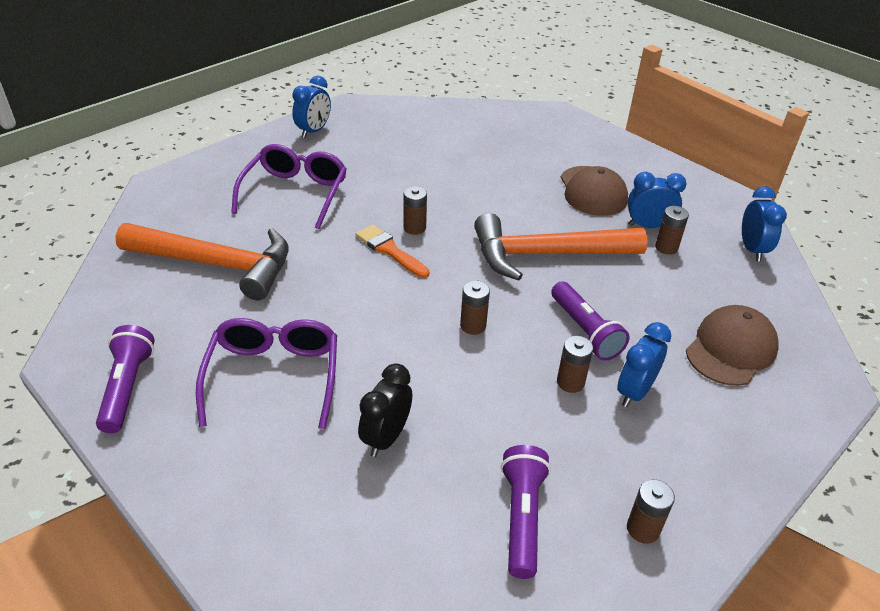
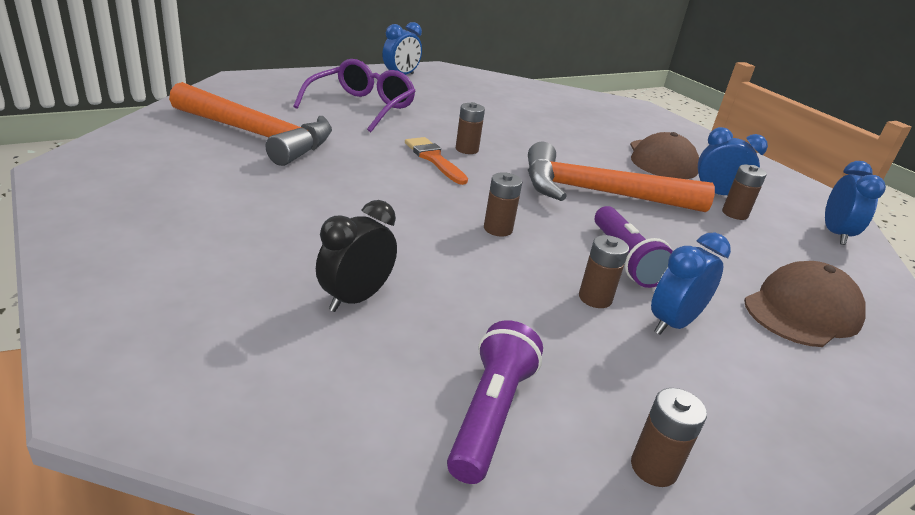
camera: 10 degrees right, 10 degrees down
purple flashlight [96,325,155,433] -> none
purple glasses [196,318,337,429] -> none

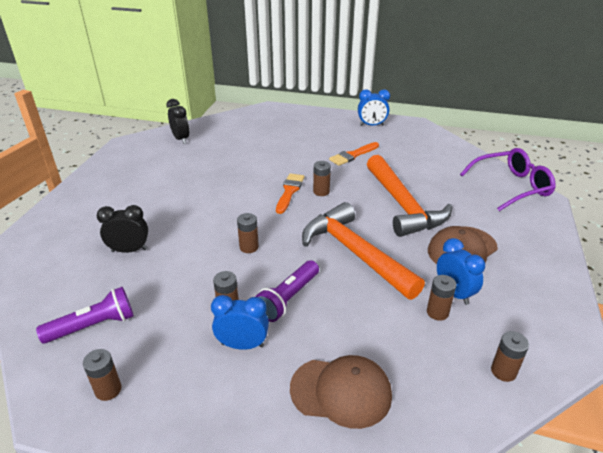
camera: 50 degrees right, 5 degrees up
orange hammer [169,82,332,166] -> orange hammer moved to [367,155,452,237]
purple glasses [293,59,416,132] -> purple glasses moved to [460,148,556,211]
blue clock [825,161,886,245] -> brown battery [491,331,529,382]
none -> black clock [166,99,190,144]
none -> orange brush [329,142,379,166]

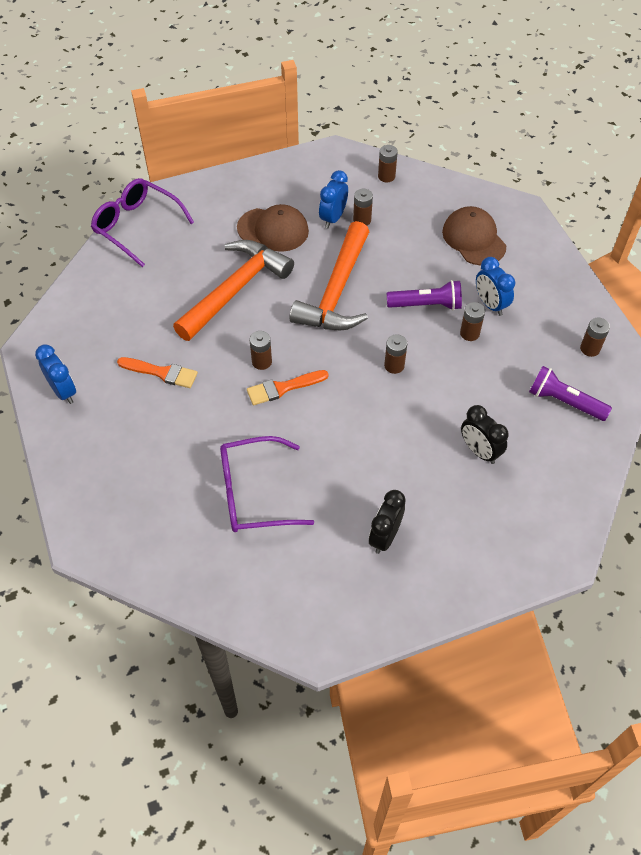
camera: 125 degrees left, 20 degrees up
black clock [166,99,190,144] -> black clock moved to [369,490,406,554]
none -> purple glasses [220,436,314,532]

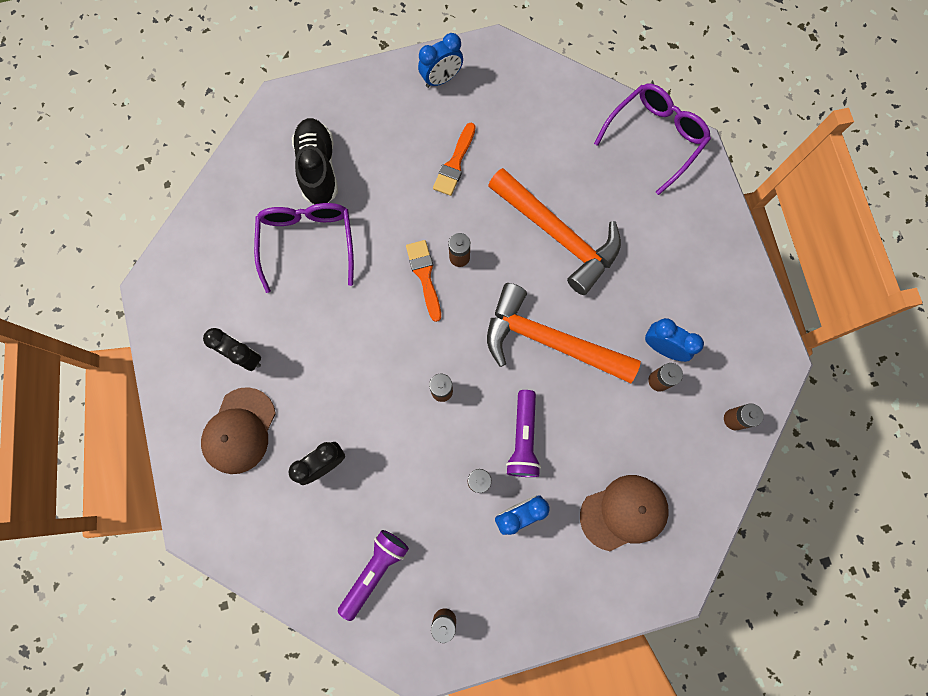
camera: 95 degrees right, 20 degrees up
brown cap [237,204,309,252] -> brown cap moved to [201,387,276,474]
none -> black shoe [292,118,338,204]

